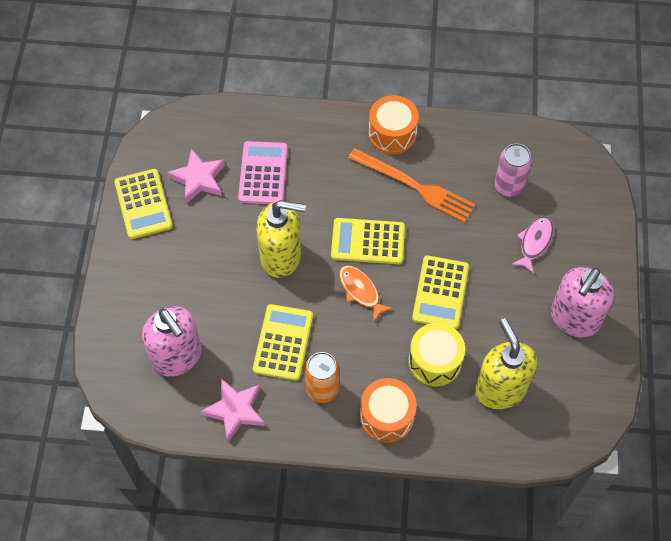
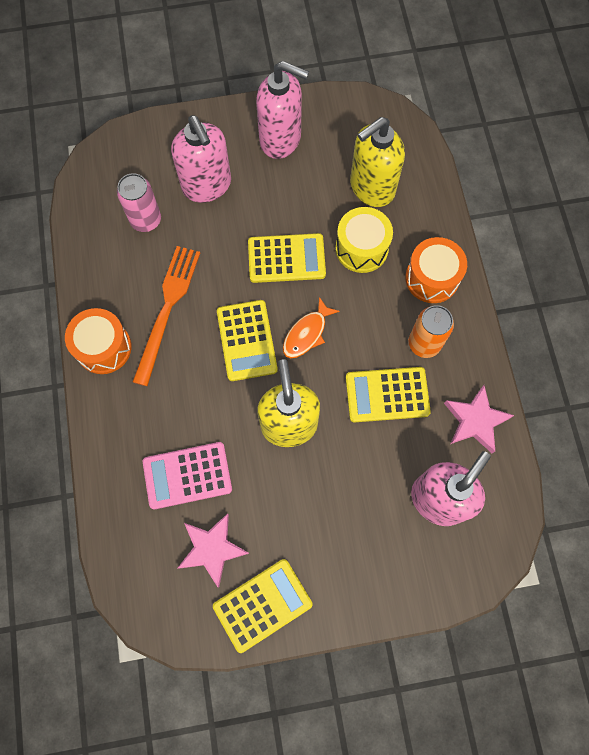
camera: 105 degrees left, 10 degrees up
pink fish [511,216,554,274] -> pink soap dispenser [171,115,231,203]

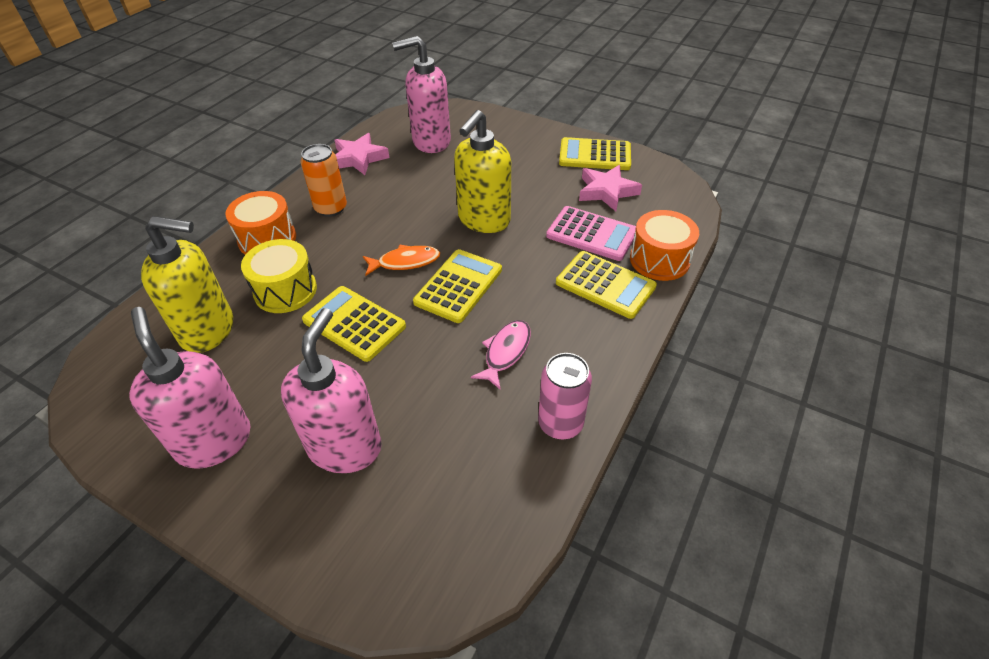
camera: 140 degrees left, 25 degrees down
orange drum [65,308,132,374] -> orange drum moved to [630,210,699,281]
pink can [117,173,161,232] -> pink can moved to [538,353,592,439]
orange fork [133,246,200,386] -> pink fish [471,320,531,389]
yellow calculator [346,367,431,422] -> yellow calculator moved to [556,251,657,319]

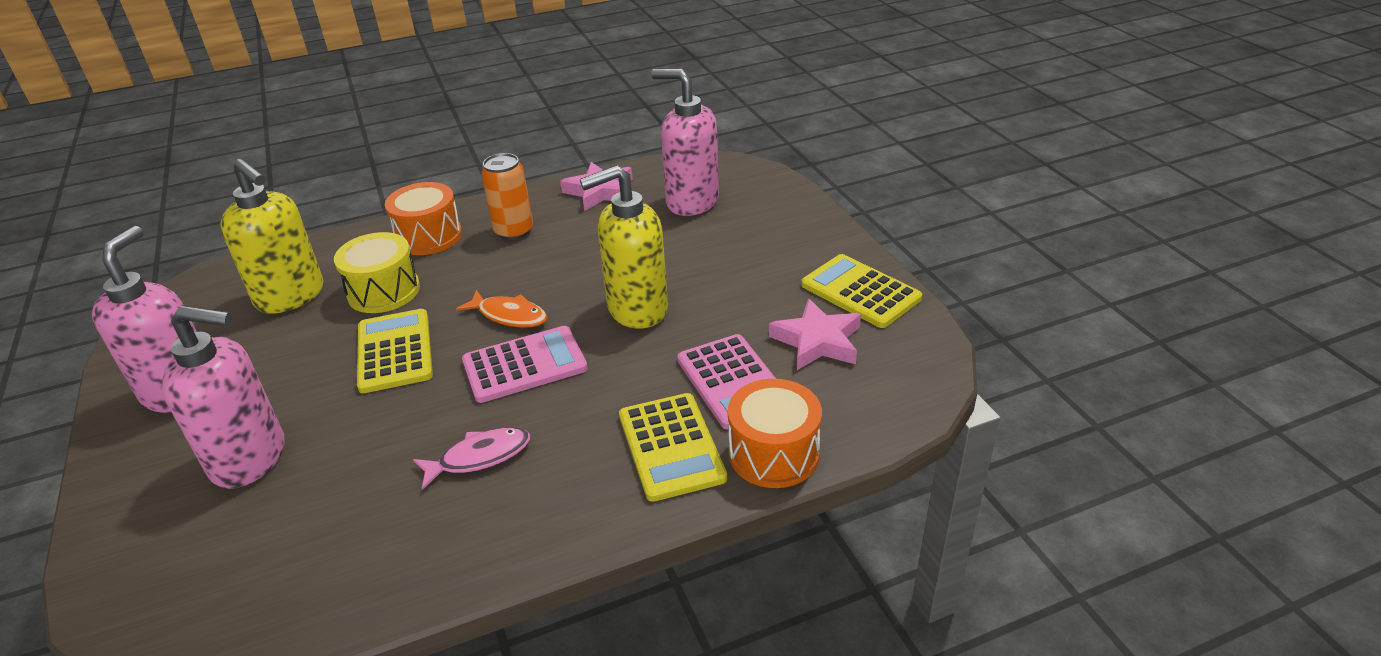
camera: 40 degrees right, 10 degrees down
pink soap dispenser [281,308,382,473] -> pink soap dispenser turned 45 degrees clockwise [162,305,285,489]
yellow calculator [413,249,502,323] -> pink calculator [462,326,588,403]
pink can [538,353,592,439] -> none

